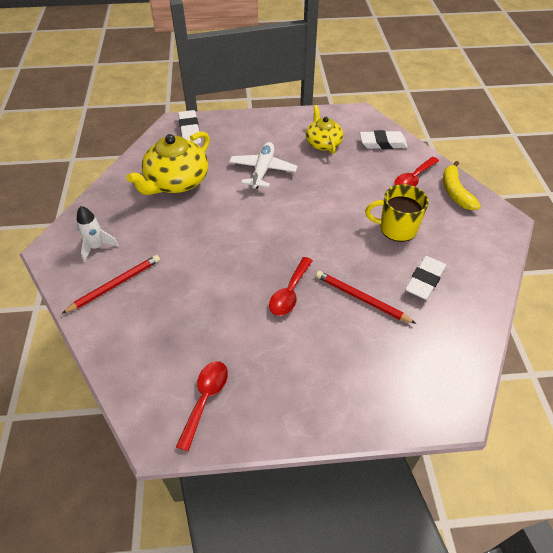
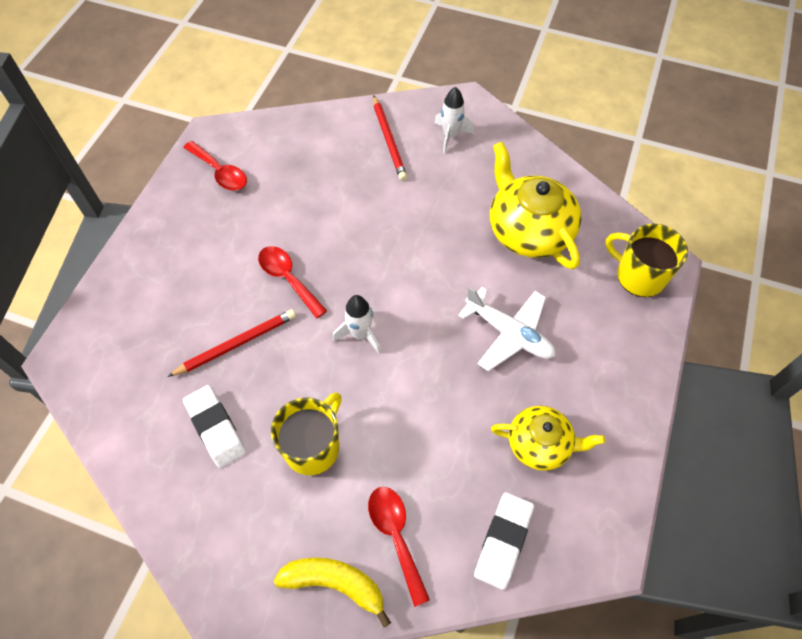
camera: 115 degrees right, 10 degrees up
white eraser [178,110,201,144] -> yellow mug [605,224,688,297]
none -> white rocket [333,295,381,353]

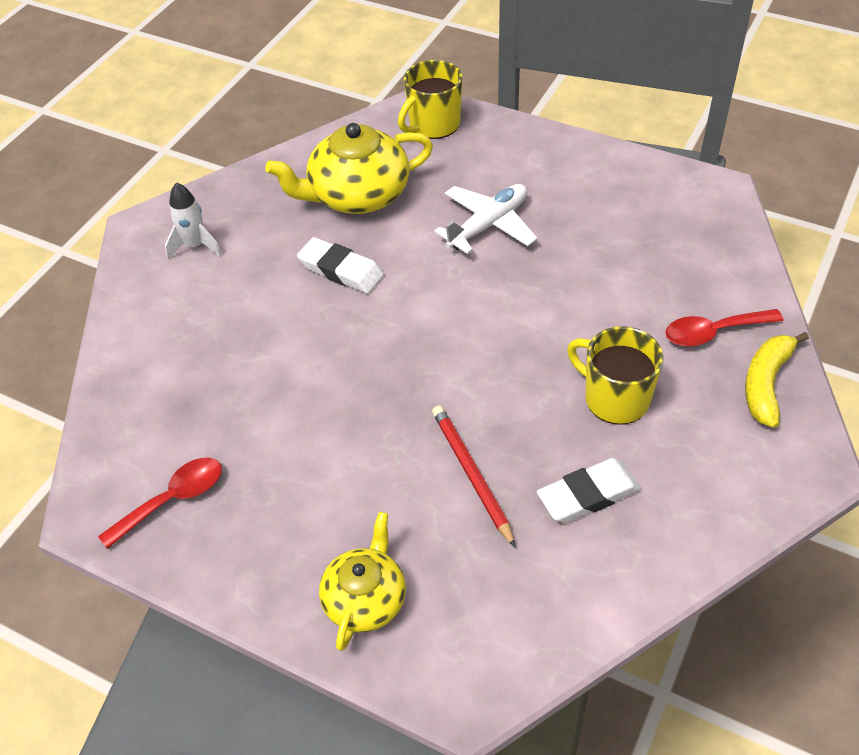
camera: 80 degrees left, 10 degrees down
red spoon [258,246,327,319] -> none
white rocket [333,295,381,353] -> none
red pencil [373,96,407,181] -> none
white eraser [474,492,534,590] -> white eraser moved to [297,237,384,294]
yellow teapot [491,406,605,471] -> yellow teapot moved to [319,512,406,651]

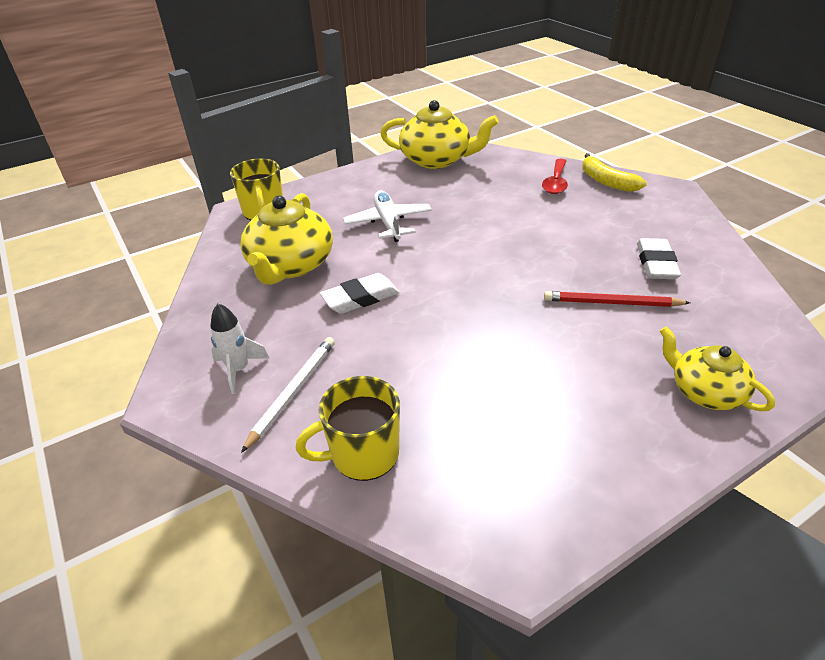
camera: 60 degrees left, 10 degrees down
red spoon [98,457,222,549] -> none
yellow mug [567,326,664,424] -> yellow mug moved to [296,376,400,481]
none -> white pencil [241,337,335,453]
none -> yellow teapot [380,100,499,169]

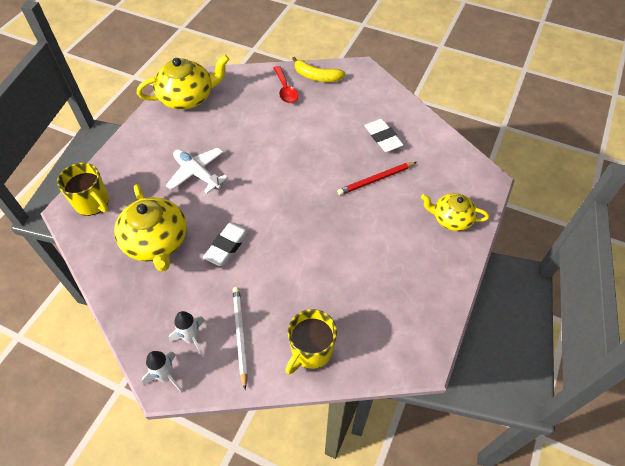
camera: 35 degrees left, 15 degrees up
none -> white rocket [142,351,183,392]

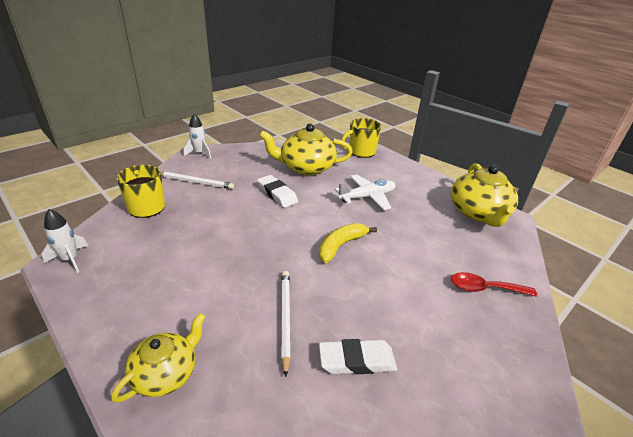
camera: 110 degrees right, 20 degrees down
white rocket [169,311,205,357] -> white rocket moved to [42,209,88,273]
yellow banana [292,57,346,82] -> yellow banana moved to [319,223,377,263]
red pencil [337,162,416,195] -> white pencil [281,271,291,377]

